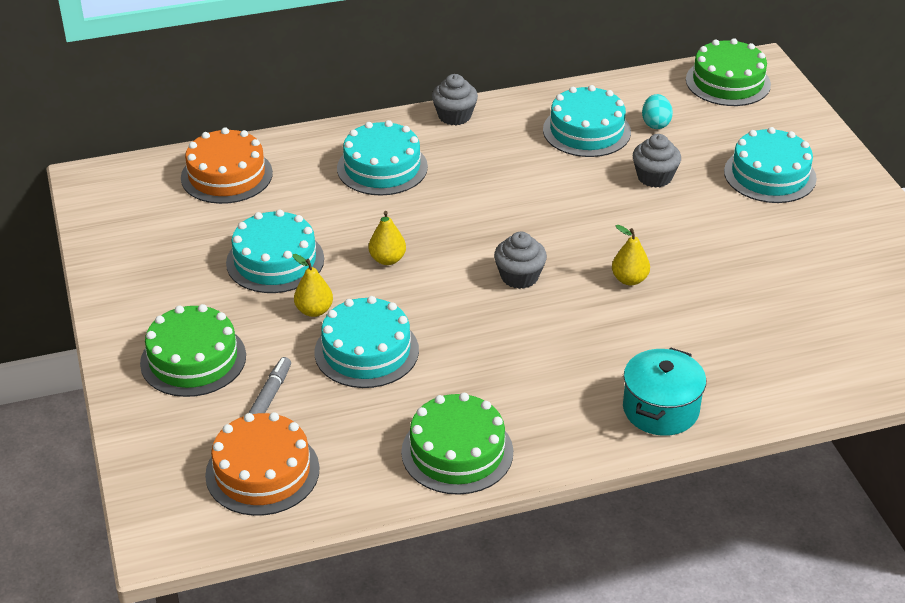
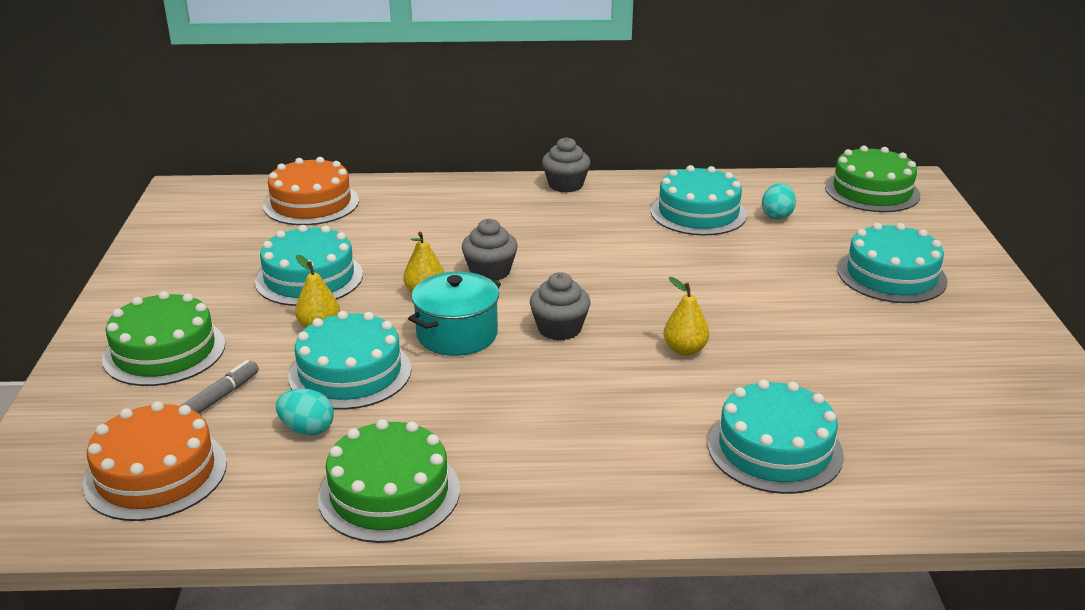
camera: 15 degrees right, 10 degrees down
turquoise cake [337,120,428,195] -> turquoise cake moved to [708,379,844,494]
turquoise pot [623,348,706,436] -> turquoise pot moved to [408,272,501,356]
grey cupcake [633,134,681,188] -> grey cupcake moved to [462,219,518,281]
none -> turquoise egg [276,388,334,436]

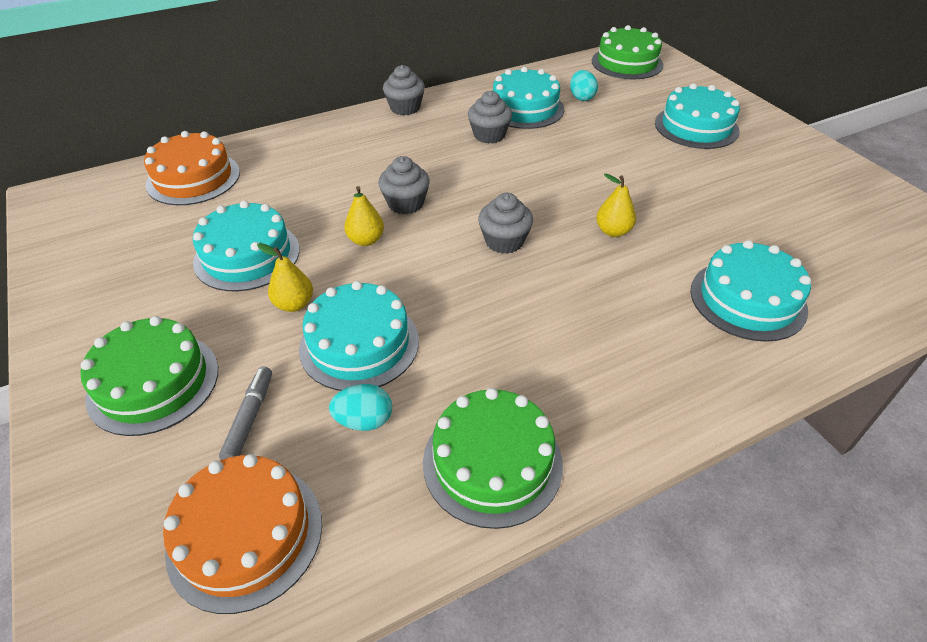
camera: 25 degrees left, 15 degrees up
turquoise pot [408,272,501,356] -> none
none -> grey cupcake [468,91,512,144]

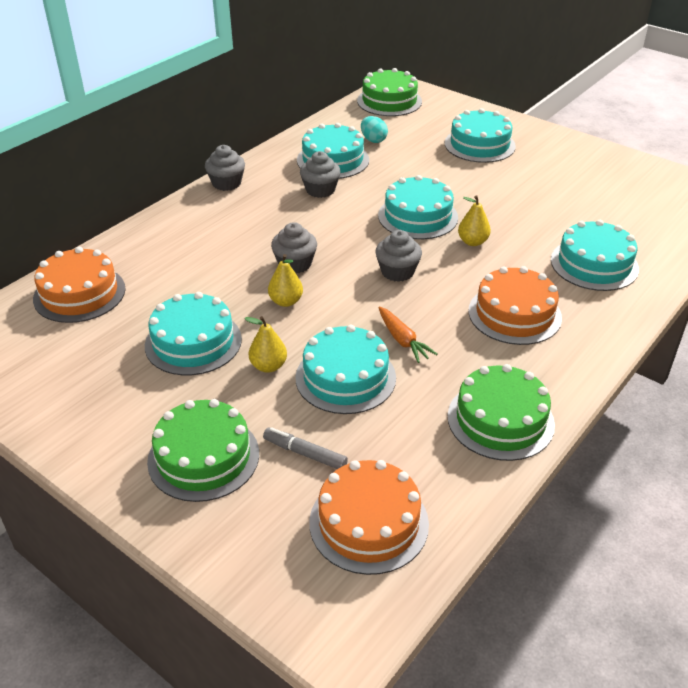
camera: 25 degrees left, 5 degrees down
grey marker [219,367,272,460] -> grey marker turned 45 degrees counterclockwise [263,427,348,469]
turquoise egg [329,384,392,431] -> none
none -> turquoise cake [378,175,458,239]
none -> orange carrot [378,306,438,363]
none -> orange cake [468,266,562,345]

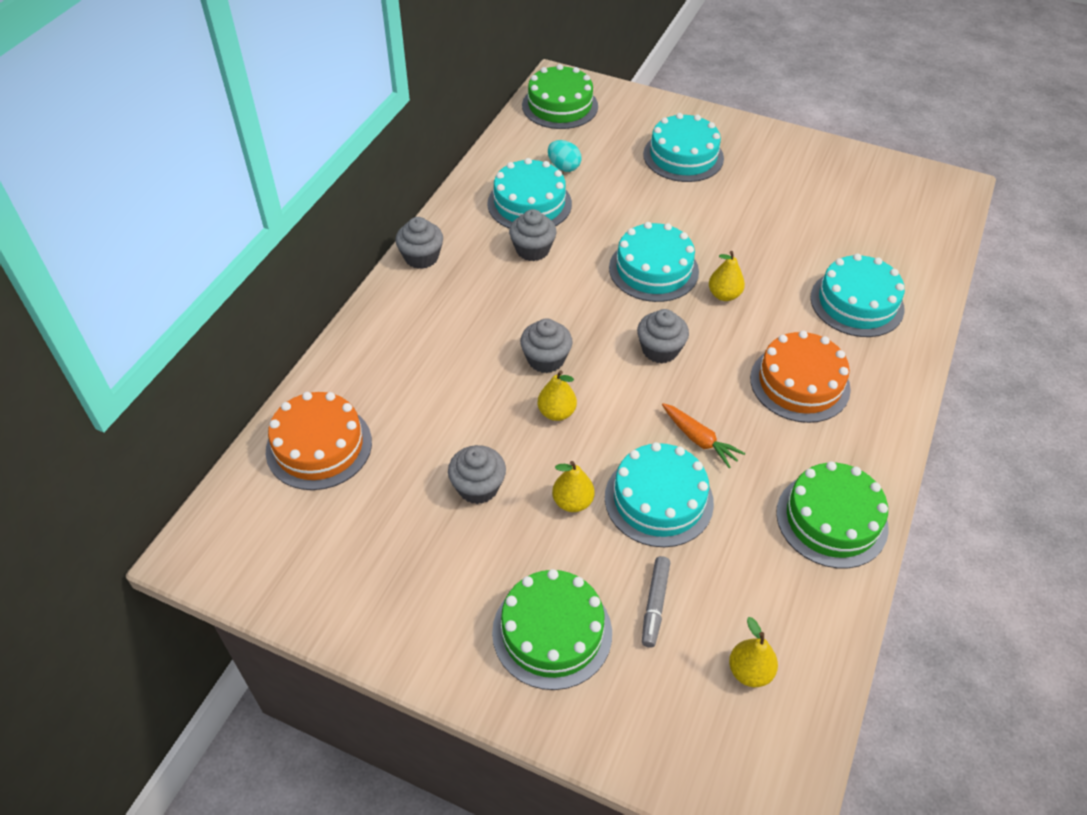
camera: 15 degrees left, 10 degrees up
turquoise cake [145,292,242,375] -> grey cupcake [448,445,506,504]
grey marker [263,427,348,469] -> grey marker turned 90 degrees counterclockwise [642,556,670,648]
orange cake [309,460,429,575] -> yellow pear [729,617,778,687]

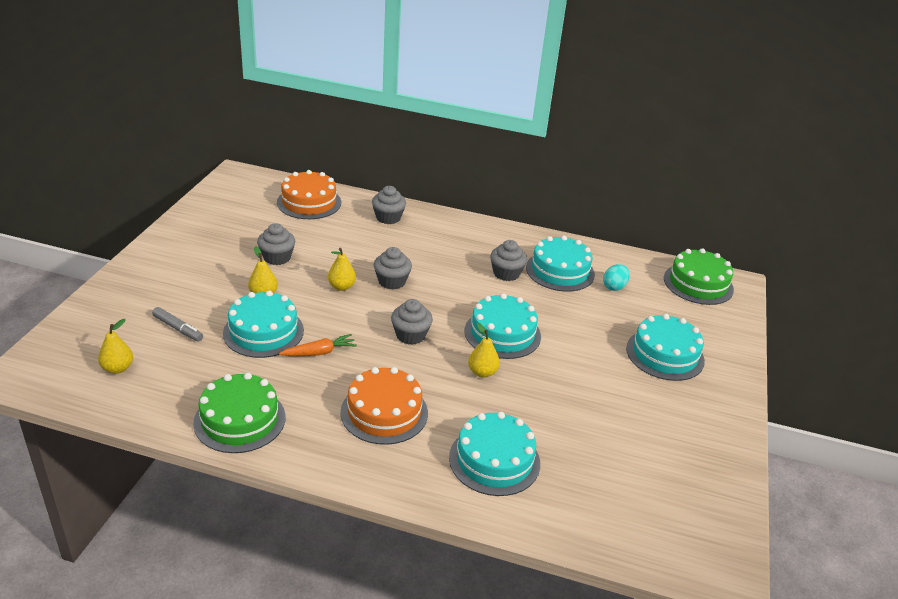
camera: 80 degrees right, 15 degrees down
grey cupcake [396,217,443,269] -> grey cupcake moved to [372,186,406,224]
green cake [492,569,612,690] -> none
grey marker [642,556,670,648] -> grey marker turned 150 degrees counterclockwise [152,307,203,341]
orange carrot [662,403,745,469] -> orange carrot turned 150 degrees counterclockwise [279,334,357,356]

